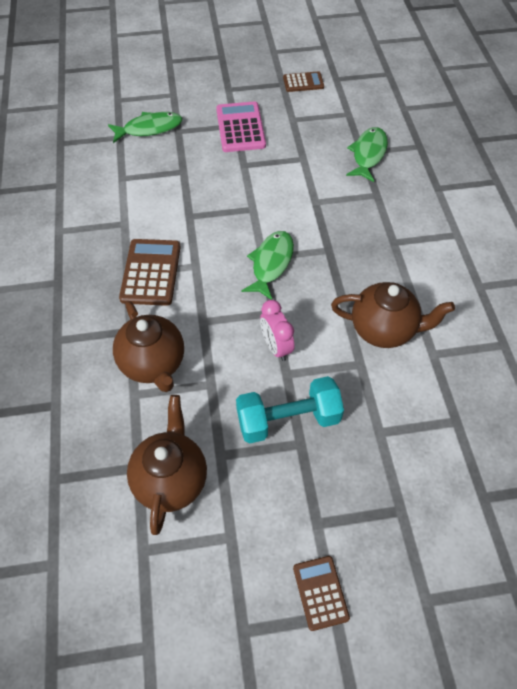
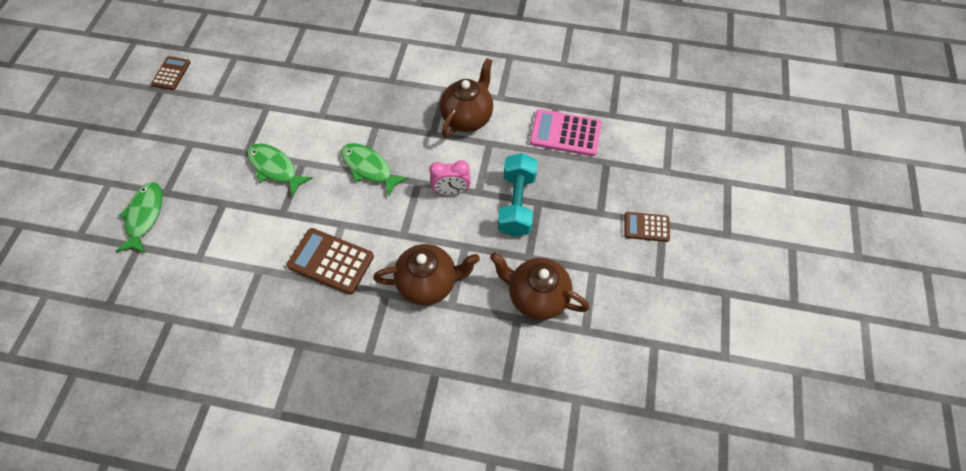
camera: 70 degrees left, 5 degrees up
pink calculator [216,102,266,152] -> pink calculator moved to [530,109,602,156]
green fish [346,127,388,182] -> green fish moved to [247,144,313,197]

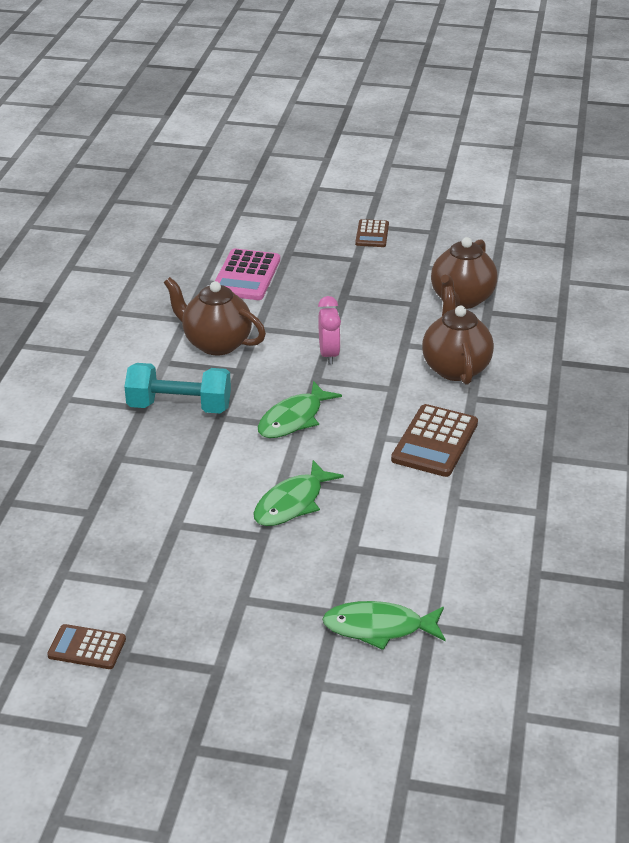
camera: 90 degrees left, 25 degrees down
turquoise dumbbell [498,153,538,237] -> turquoise dumbbell moved to [124,363,231,413]

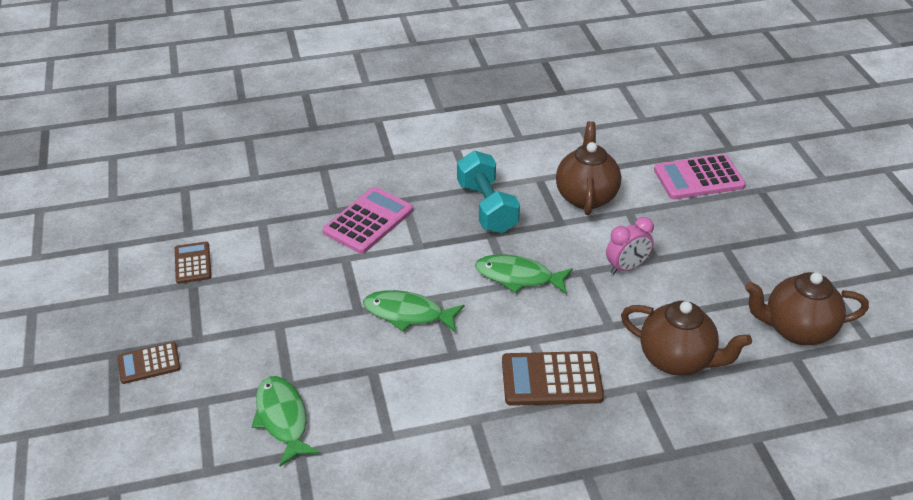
camera: 65 degrees right, 5 degrees up
brown calculator [355,219,389,247] -> brown calculator moved to [117,342,181,384]
brown teapot [422,286,494,385] -> brown teapot turned 60 degrees clockwise [621,301,752,376]
none -> pink calculator [323,187,413,254]

